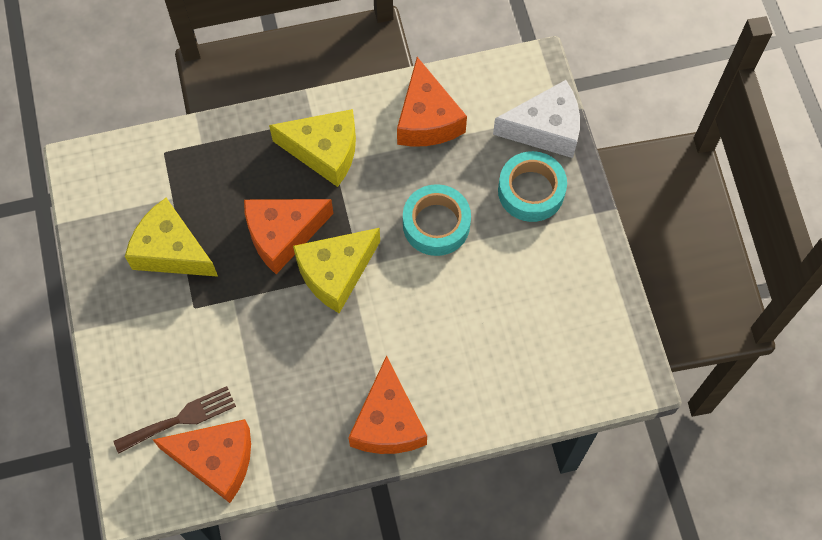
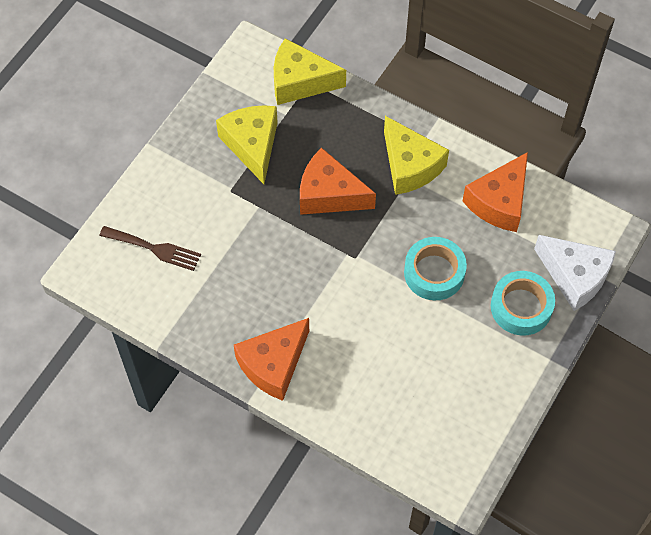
camera: 45 degrees right, 5 degrees down
orange cheese [153,419,251,503] -> none
yellow cheese [293,228,380,313] -> yellow cheese moved to [274,38,346,105]

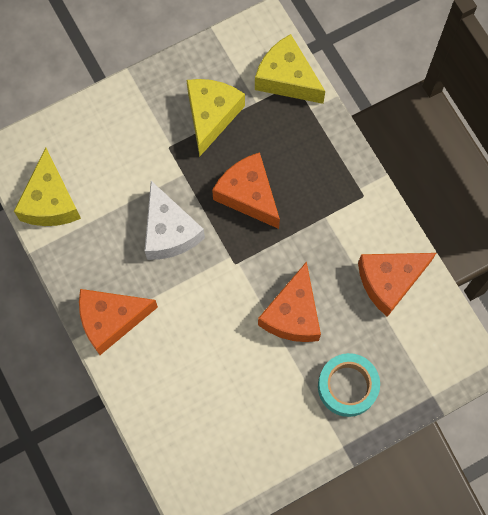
camera: 30 degrees right, 10 degrees up
brown fork [99,226,201,271] -> none
yellow cheese [384,116,449,195] -> yellow cheese moved to [14,148,81,226]
turquoise tape [404,237,467,300] -> orange cheese [258,261,321,342]
white cheese [534,235,616,311] -> white cheese moved to [145,181,205,260]

